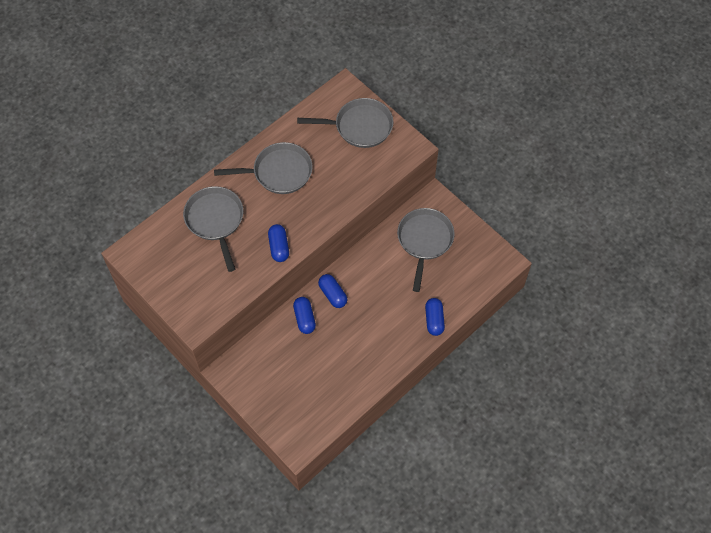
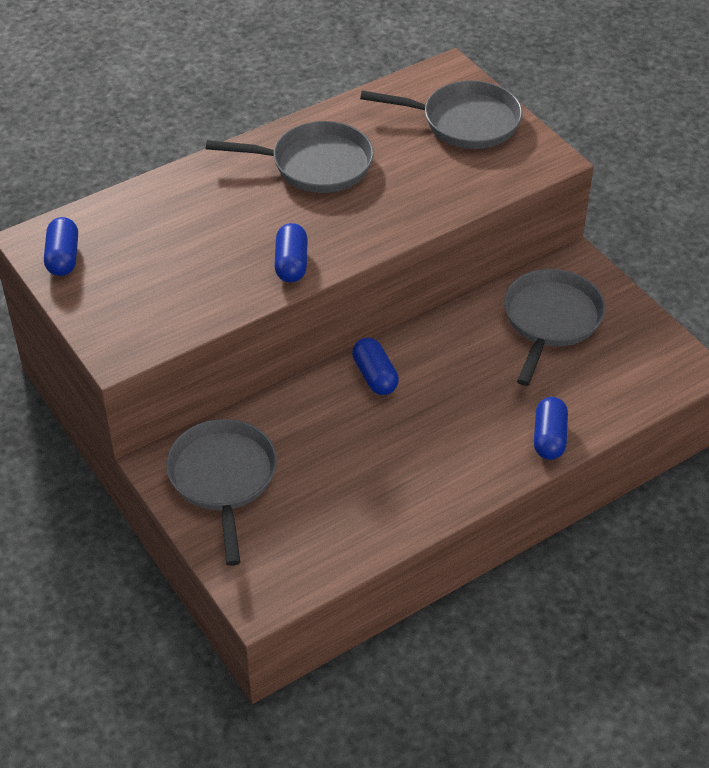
camera: 10 degrees right, 15 degrees down
grey pan [183,186,243,272] -> grey pan moved to [166,419,277,566]
blue capsule [293,297,316,334] -> blue capsule moved to [44,217,78,276]

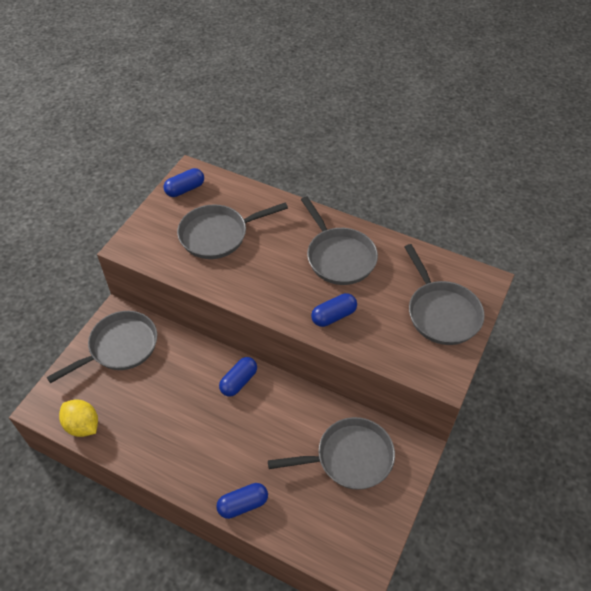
camera: 60 degrees right, 5 degrees up
blue capsule [274,223,308,282] -> blue capsule moved to [311,293,357,327]
none -> yellow lemon [59,400,98,437]
none -> grey pan [177,203,288,259]

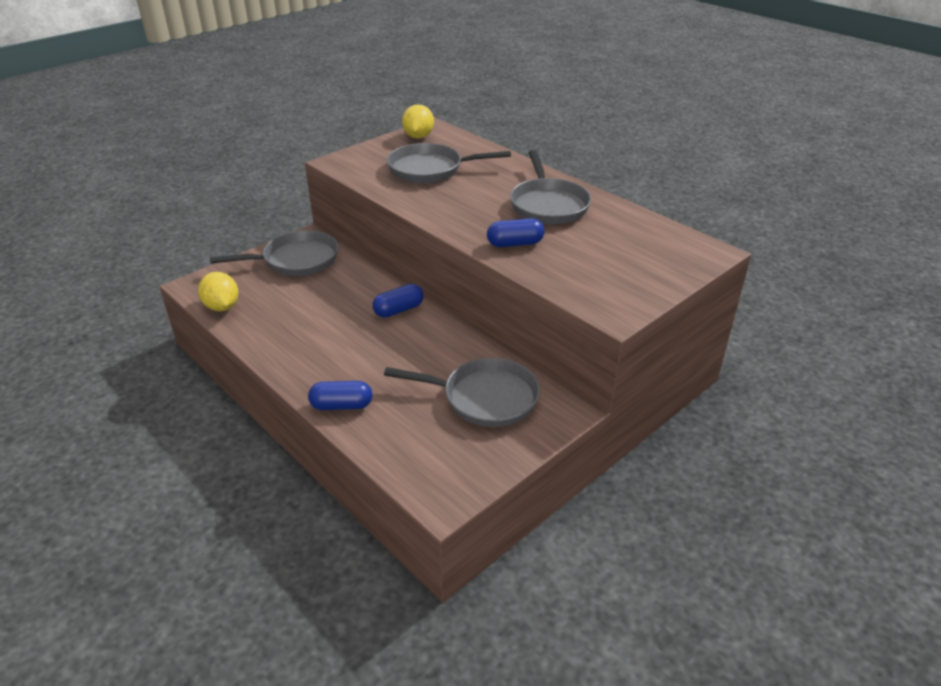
camera: 20 degrees right, 15 degrees down
blue capsule [164,168,204,197] -> yellow lemon [402,104,434,139]
grey pan [405,244,485,345] -> none

